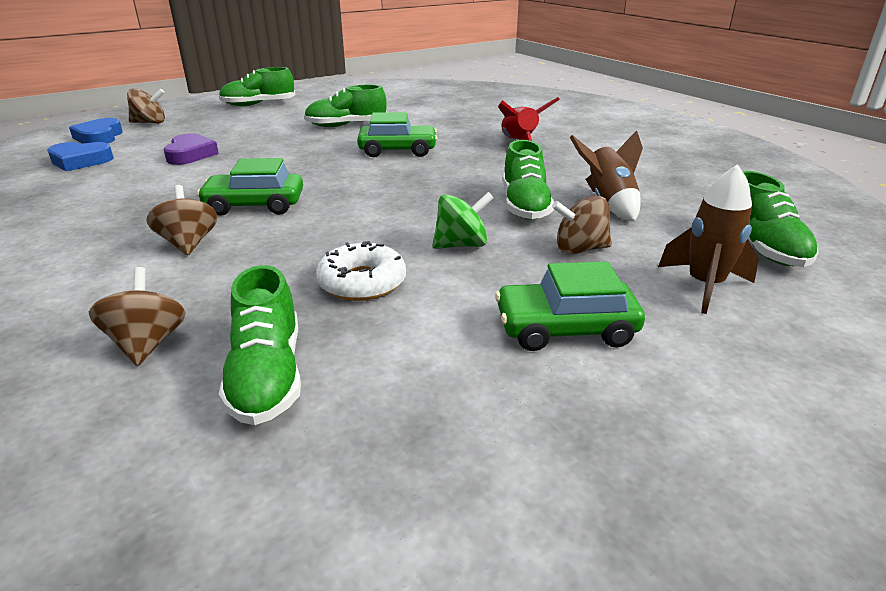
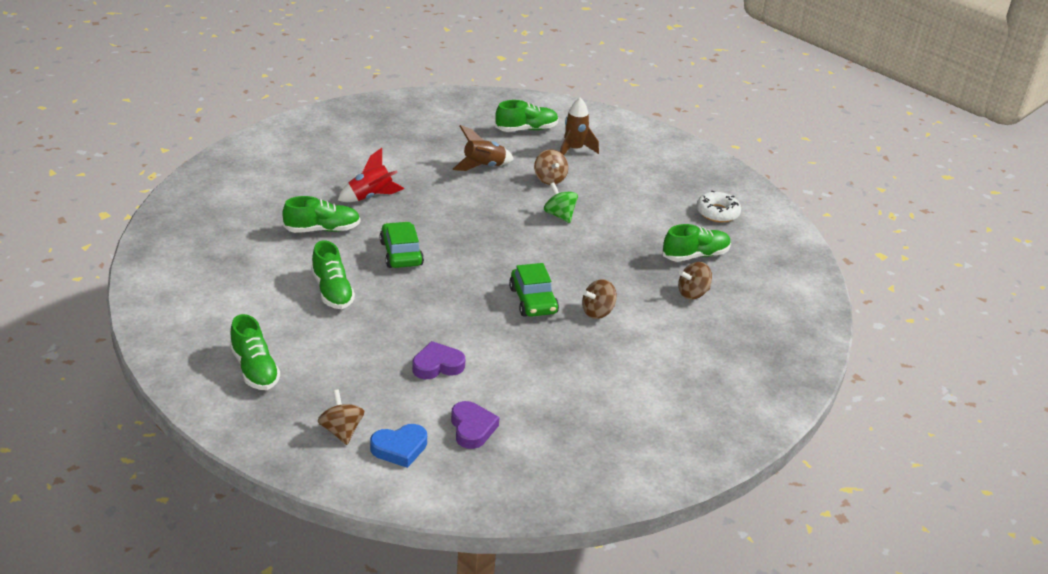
camera: 105 degrees left, 5 degrees up
blue heart [47,142,114,171] -> purple heart [451,401,500,449]
white donut [316,241,406,301] -> white donut moved to [696,191,741,223]
green car [495,261,645,351] -> none
green shoe [503,140,554,220] -> green shoe moved to [282,196,360,233]

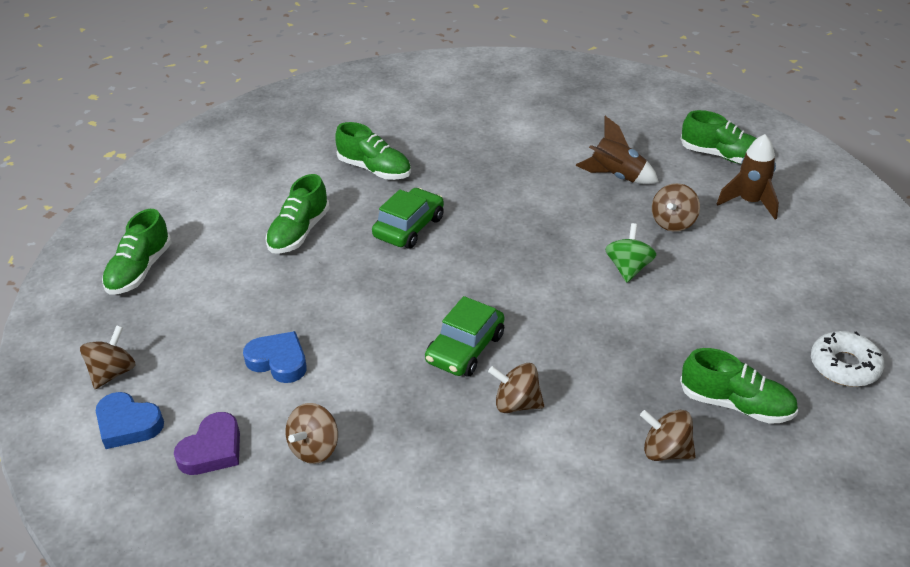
camera: 50 degrees right, 5 degrees up
red rocket [338,148,404,202] -> none
purple heart [412,341,465,379] -> blue heart [243,331,307,383]
none -> brown spinning top [286,403,338,464]

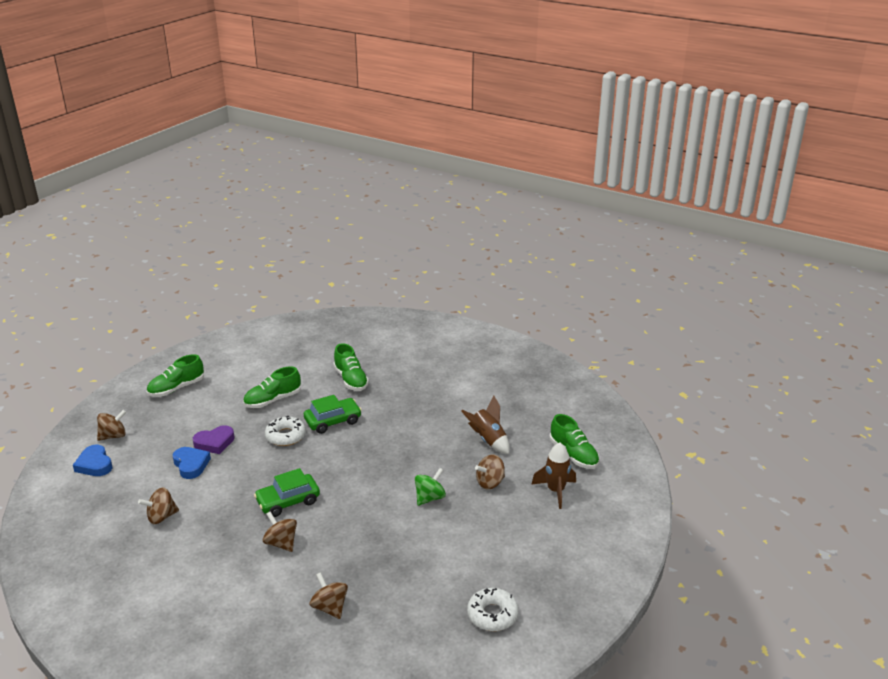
camera: 30 degrees right, 10 degrees down
purple heart [174,412,240,475] -> purple heart moved to [193,425,235,454]
green shoe [680,348,798,424] -> none
none -> white donut [265,416,306,446]

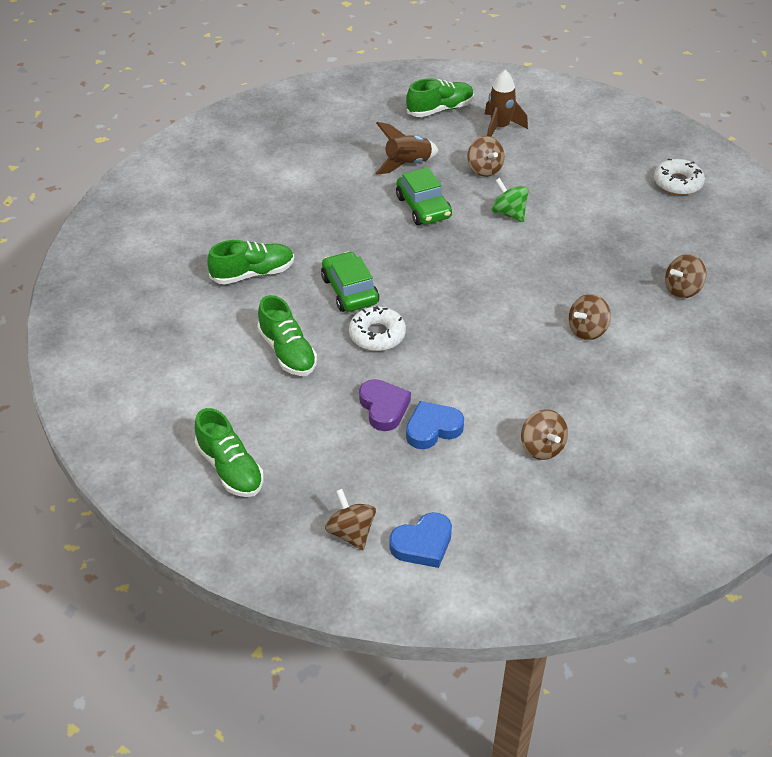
camera: 85 degrees left, 15 degrees up
green car [254,468,320,517] -> green car moved to [396,167,452,225]

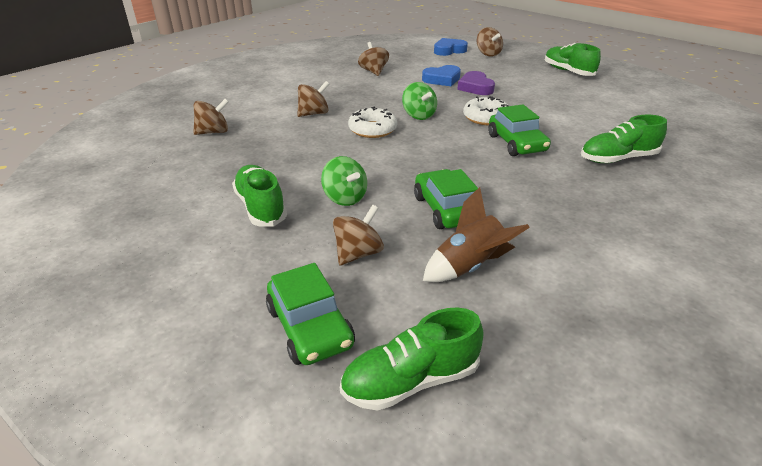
camera: 175 degrees left, 10 degrees down
green shoe [257,295,317,376] -> green shoe moved to [232,165,287,227]
brown spinning top [467,136,504,177] -> brown spinning top turned 60 degrees clockwise [333,205,384,266]
brown rocket [485,70,528,137] -> green car [266,263,355,365]
white donut [654,159,705,195] -> white donut moved to [348,107,397,138]
none -> green spinning top [402,82,437,120]

